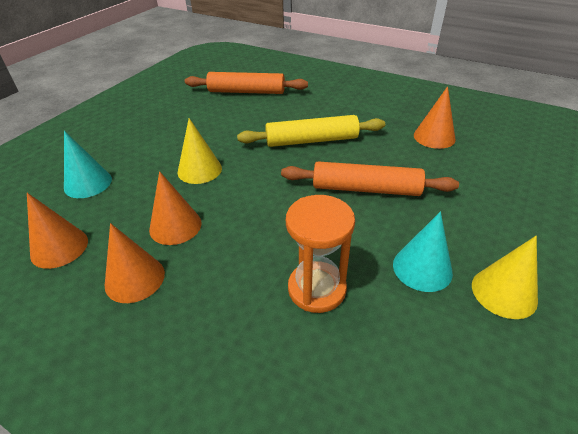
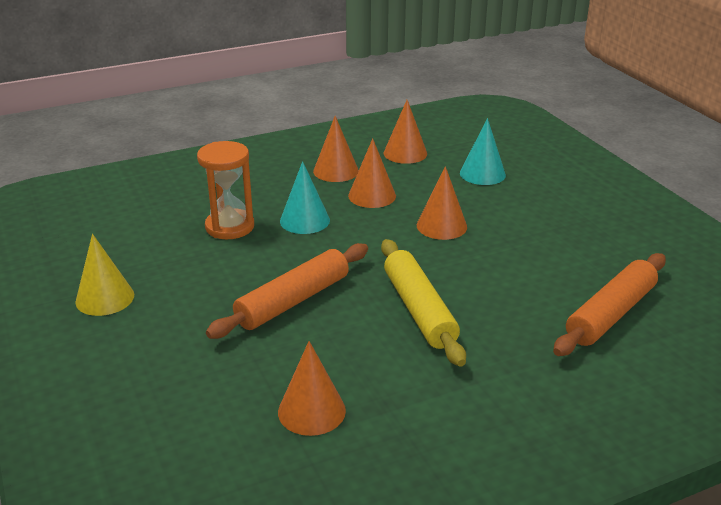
camera: 125 degrees right, 10 degrees down
yellow cone [178,118,222,184] -> orange cone [417,166,467,240]
yellow rolling pin [237,115,385,147] -> yellow rolling pin turned 45 degrees counterclockwise [381,239,466,367]
turquoise cone [393,211,453,292] -> turquoise cone moved to [280,161,330,234]

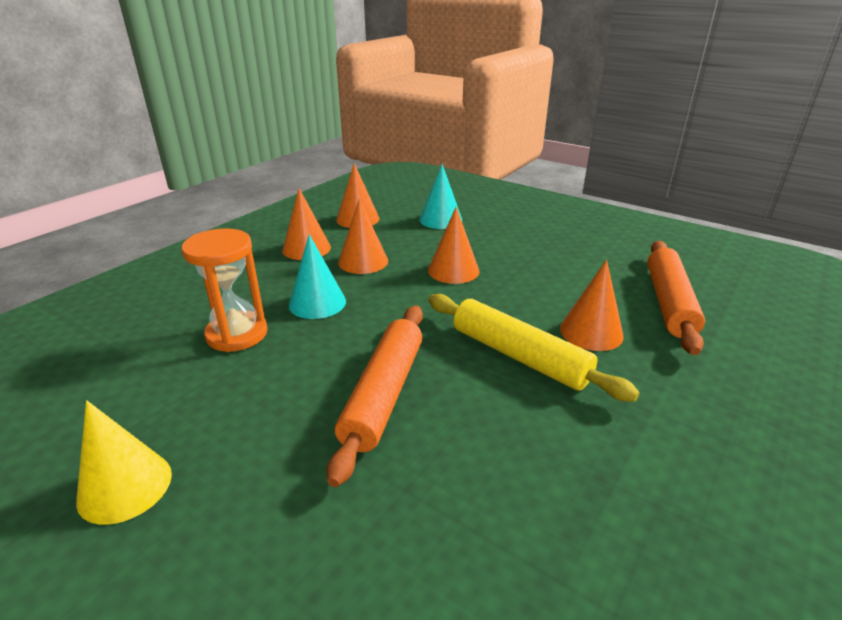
camera: 30 degrees left, 0 degrees up
orange cone [278,341,346,436] -> orange cone moved to [560,260,624,351]

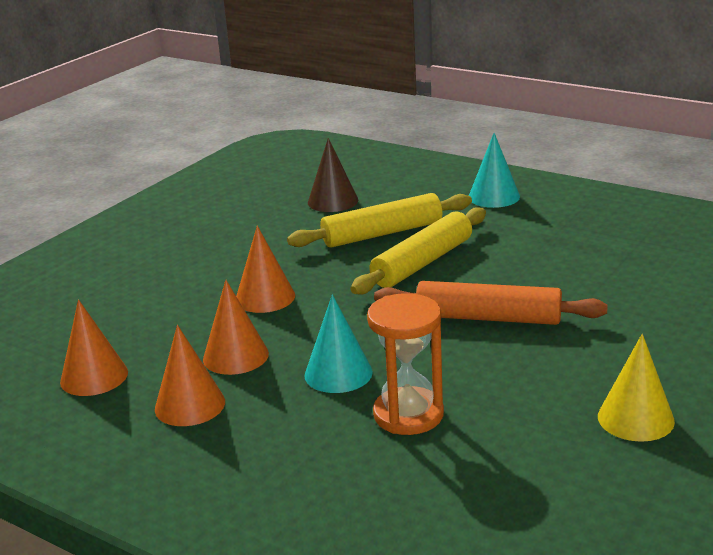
camera: 90 degrees left, 5 degrees down
turquoise cone [419,164,462,229] -> turquoise cone moved to [469,133,520,208]
orange cone [560,260,624,351] -> yellow rolling pin [287,193,472,248]
orange rolling pin [647,241,705,355] -> brown cone [308,138,358,212]

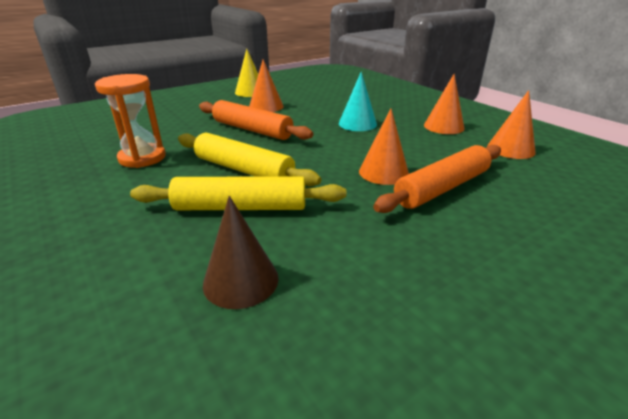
camera: 160 degrees left, 5 degrees up
orange cone [203,280,269,375] -> orange cone moved to [249,59,284,112]
yellow rolling pin [350,207,486,295] -> yellow rolling pin turned 60 degrees clockwise [178,132,321,186]
orange hourglass [367,293,444,435] -> orange hourglass moved to [95,74,166,168]
turquoise cone [469,133,520,208] -> none
none -> orange rolling pin [373,145,501,213]

